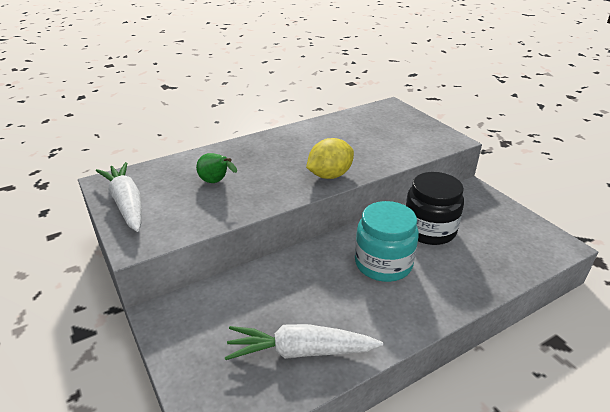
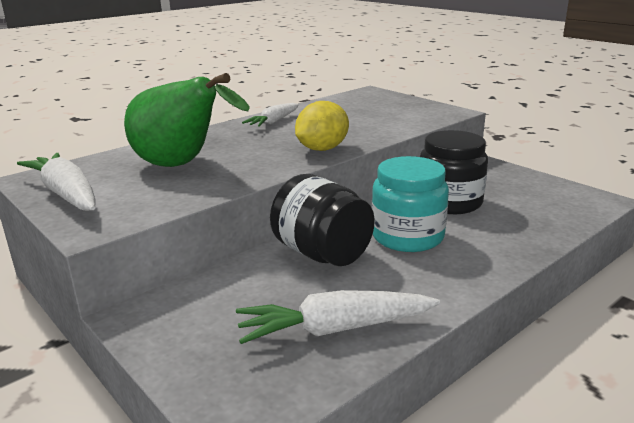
camera: 10 degrees left, 10 degrees down
green pear [196,153,237,183] -> green pear [124,73,250,167], size x2.09
none -> white carrot [242,103,299,127]
none -> black jar [270,174,375,266]

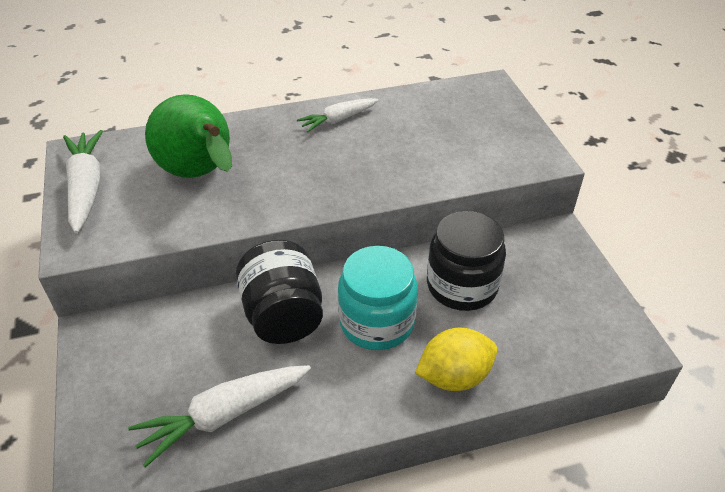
camera: 25 degrees right, 20 degrees up
white carrot [236,290,440,344] -> white carrot turned 45 degrees counterclockwise [128,365,311,468]
yellow lemon [295,101,349,151] -> yellow lemon moved to [415,328,497,391]

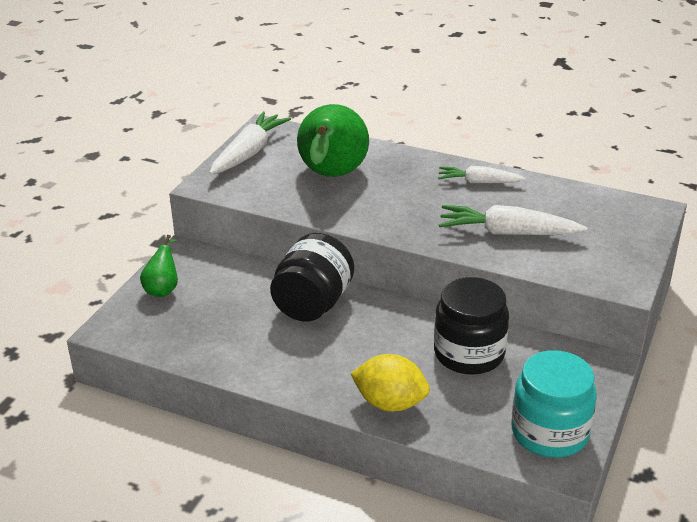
camera: 40 degrees right, 10 degrees down
white carrot [128,365,311,468] -> white carrot moved to [439,205,587,235]
turquoise jar [338,246,418,350] -> turquoise jar moved to [511,350,597,458]
none -> green pear [140,235,178,297]

